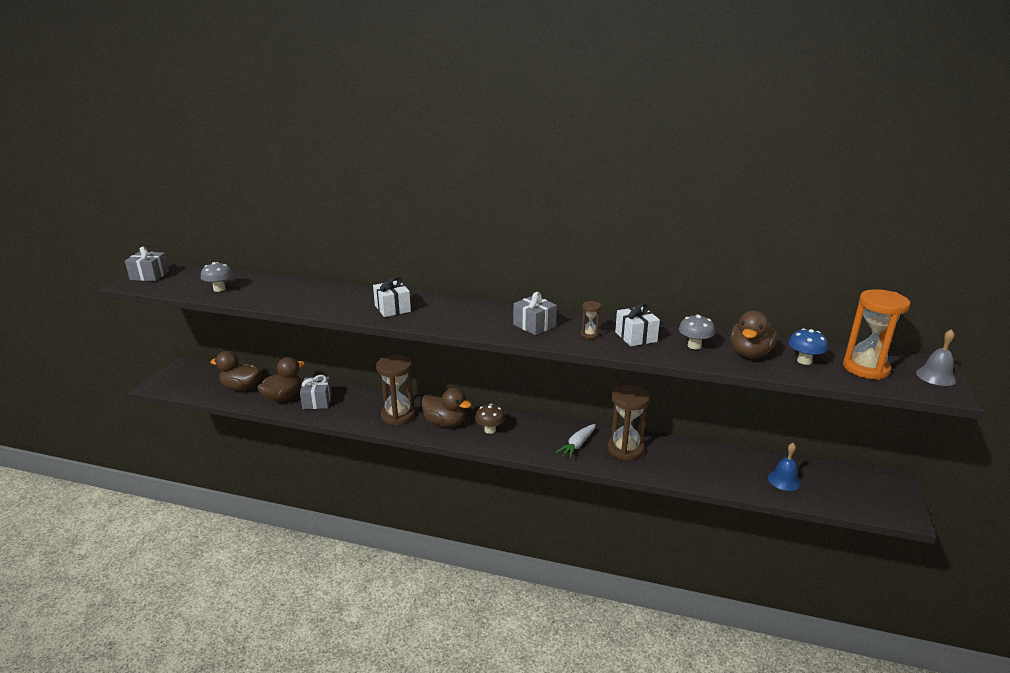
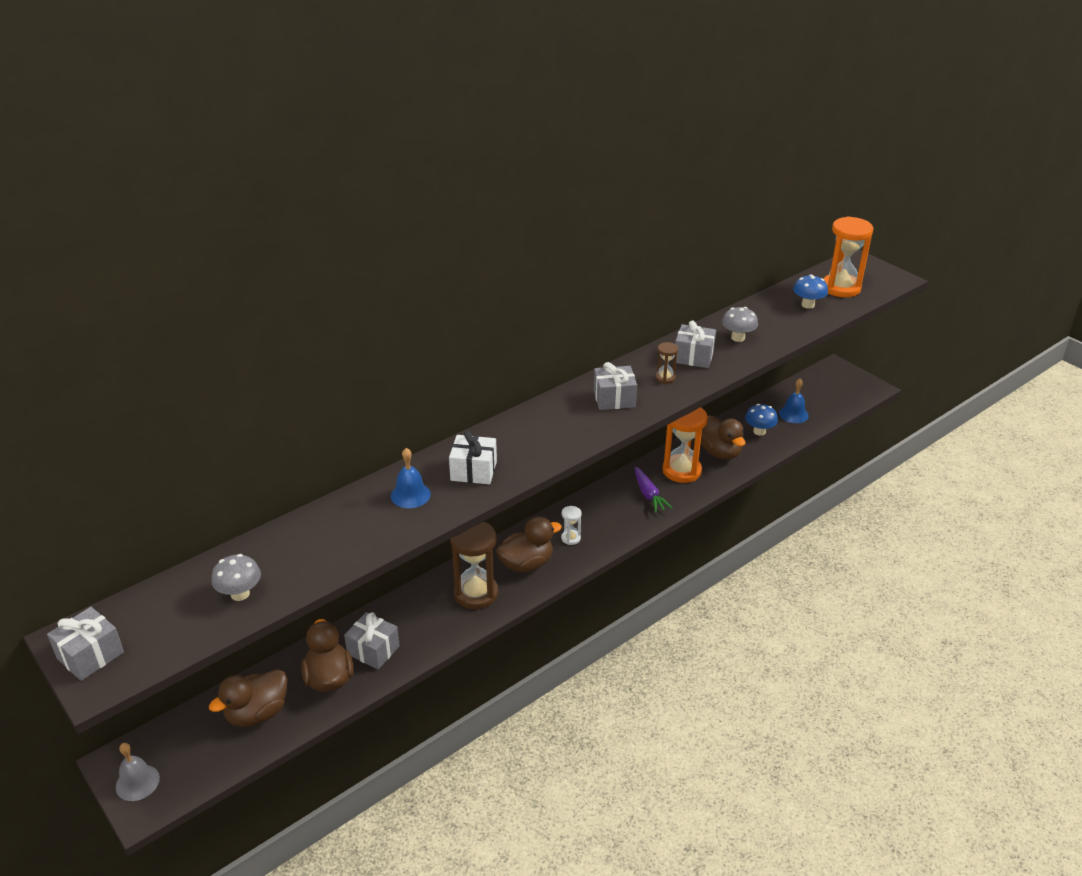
camera: 55 degrees left, 10 degrees up
brown mushroom [475,404,505,434] -> white hourglass [561,506,582,545]
white carrot [556,424,596,458] -> purple carrot [635,467,673,513]
brown hourglass [608,385,650,461] -> orange hourglass [662,407,708,483]
white gift [615,303,660,347] -> grey gift [675,320,716,368]
brown duck [730,311,777,358] -> brown duck moved to [701,416,746,460]
grey bell [916,329,956,386] -> grey bell moved to [116,743,160,801]
none -> blue bell [391,448,431,508]
none -> blue mushroom [745,404,778,436]

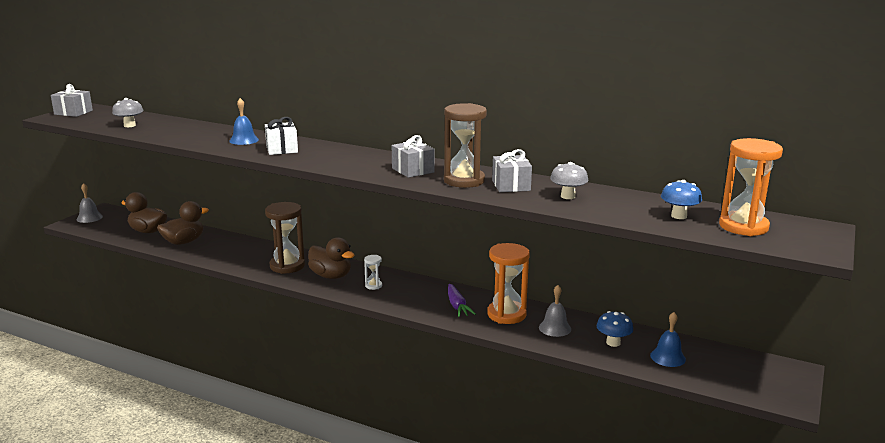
camera: 65 degrees right, 15 degrees down
grey gift [344,612,400,670] -> none
purple carrot [635,467,673,513] -> purple carrot turned 60 degrees counterclockwise [448,284,476,317]
brown hourglass [656,342,678,384] -> brown hourglass [444,103,487,188], size x2.14
brown duck [701,416,746,460] -> grey bell [539,285,571,337]

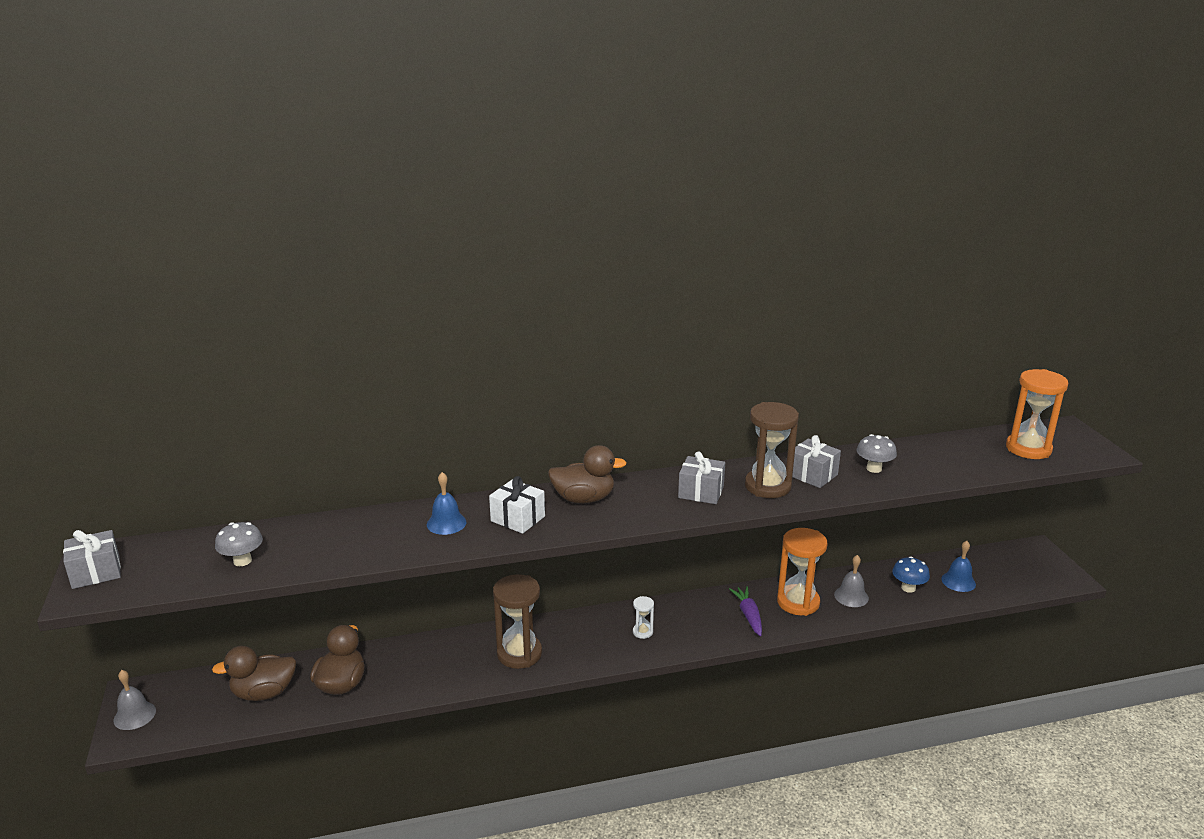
camera: 40 degrees left, 5 degrees up
brown duck [308,237,355,279] -> brown duck moved to [548,445,627,504]
purple carrot [448,284,476,317] -> purple carrot turned 135 degrees counterclockwise [729,586,762,636]
blue mushroom [661,180,702,219] -> none

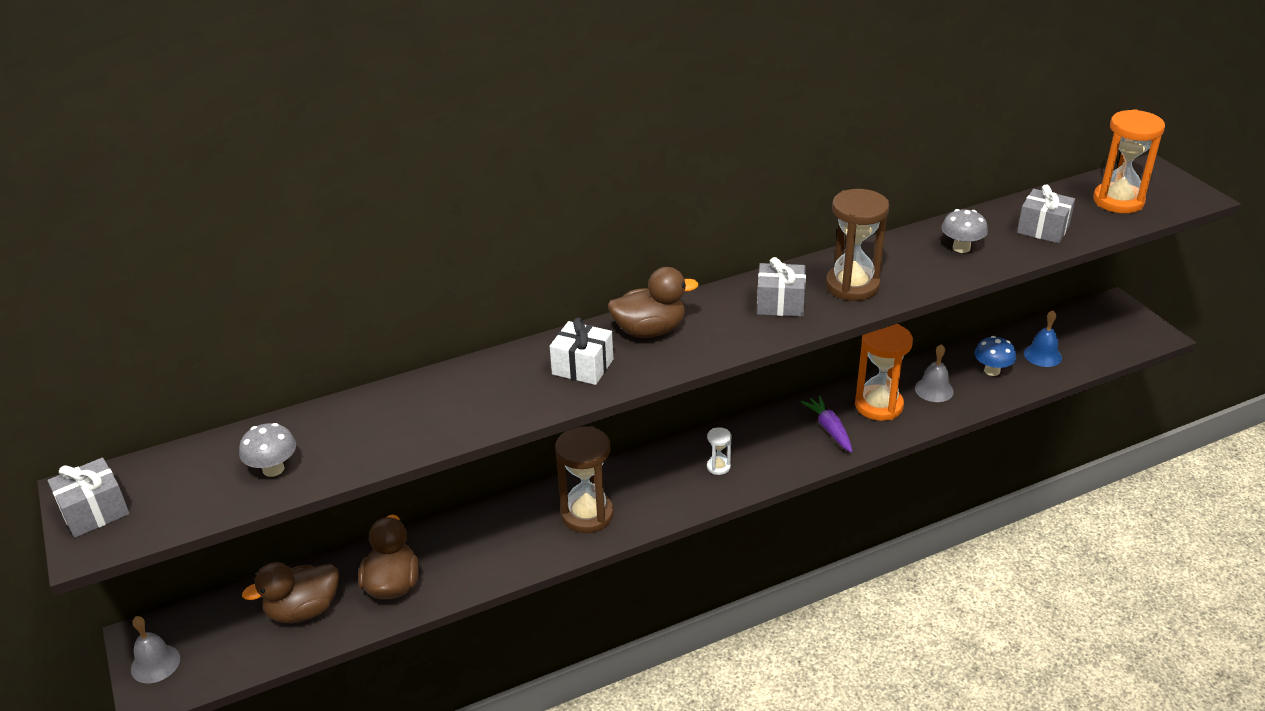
camera: 10 degrees left, 10 degrees up
blue bell [427,472,467,535] -> none
grey gift [792,435,841,488] -> grey gift moved to [1017,184,1075,243]

